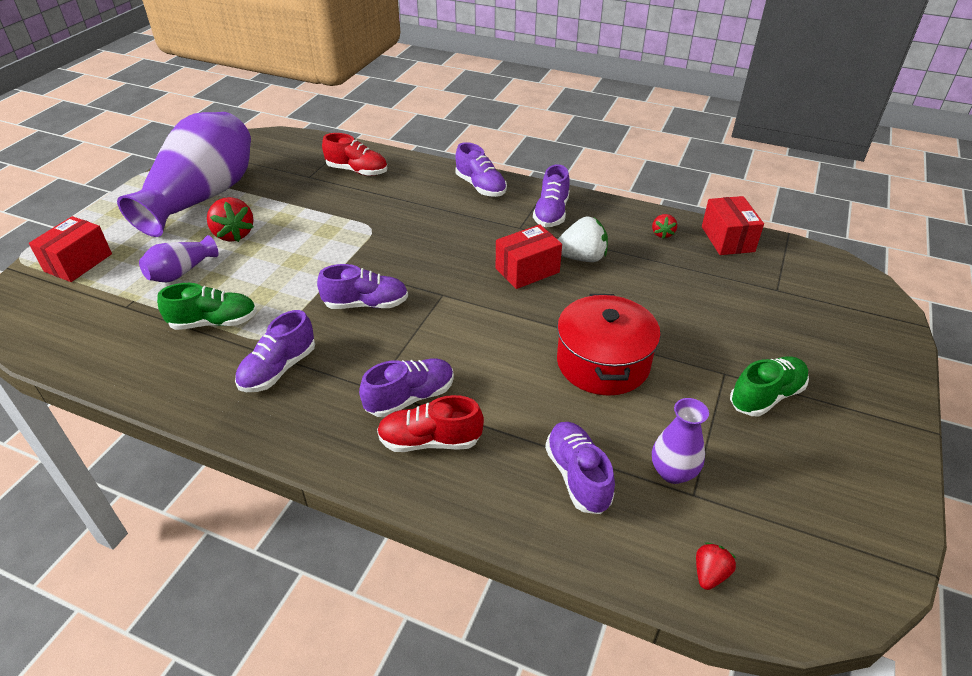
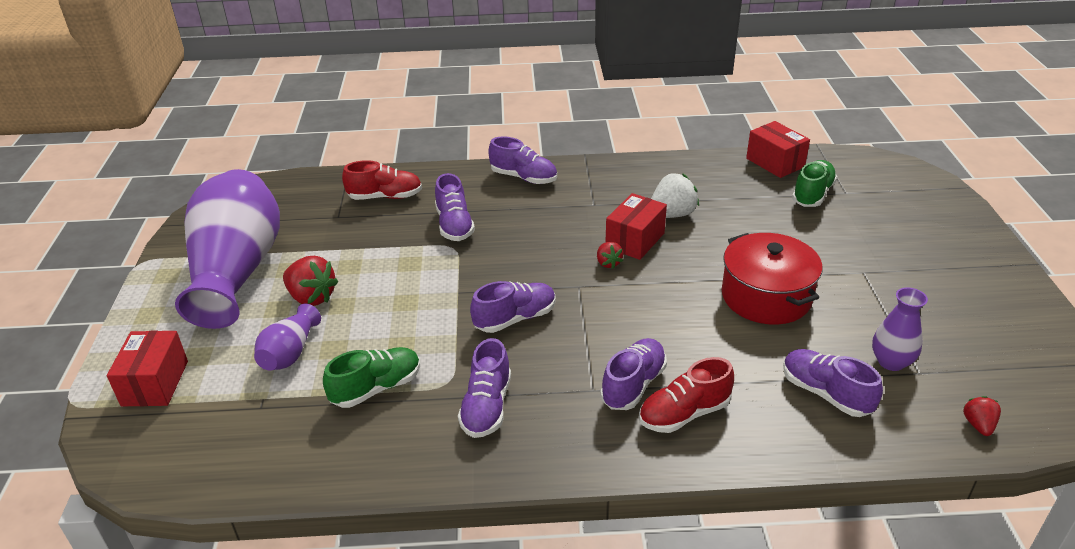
camera: 25 degrees left, 5 degrees down
purple shoe [533,164,570,227] -> purple shoe moved to [435,173,475,241]
red strawberry [652,214,677,239] -> red strawberry moved to [597,242,623,269]
green shoe [730,356,809,416] -> green shoe moved to [792,160,837,207]

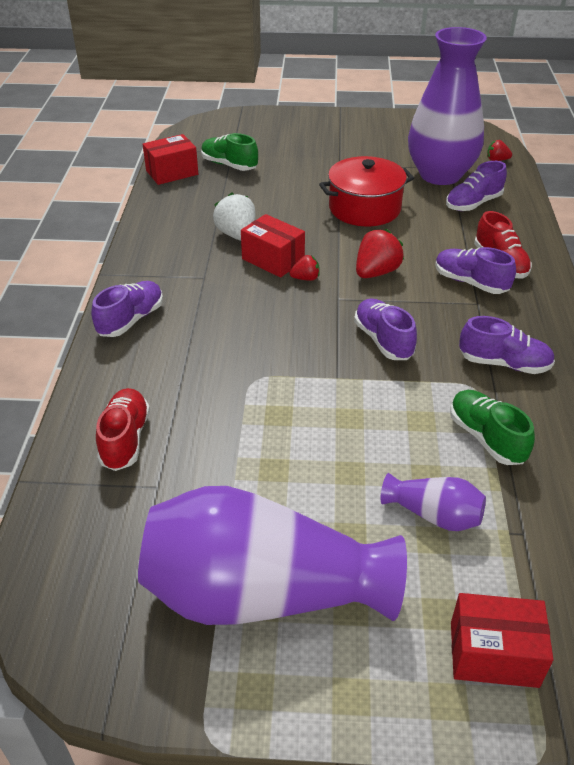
camera: 85 degrees left, 5 degrees up
red strawberry [283,256,338,306] -> red strawberry moved to [356,229,404,278]
purple shoe [435,173,475,241] -> none
purple vase [872,287,928,371] -> purple vase [408,27,487,185], size x2.28

